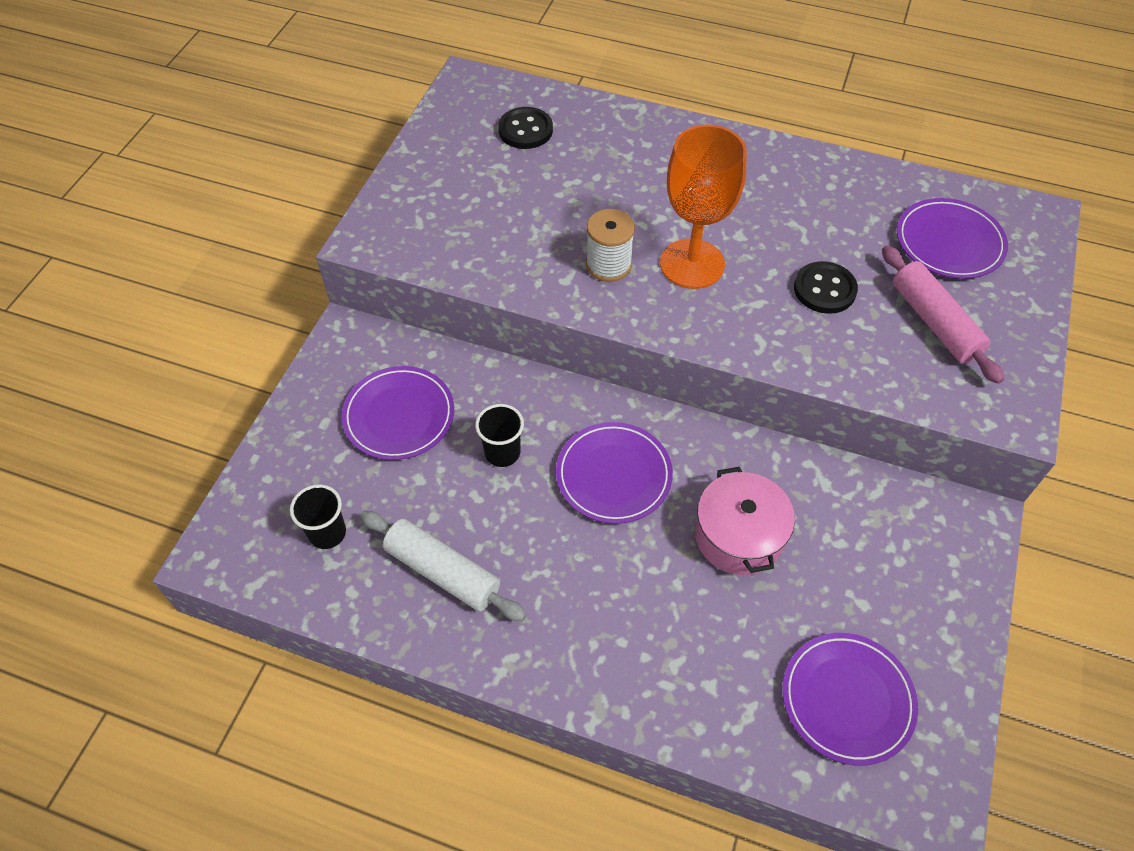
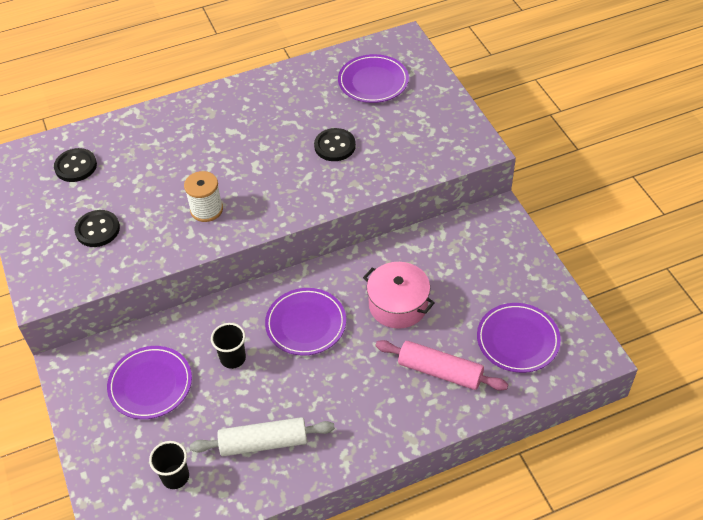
camera: 40 degrees left, 5 degrees down
orange goblet [660,125,747,289] -> none
pink rolling pin [882,246,1004,384] -> pink rolling pin moved to [375,340,508,391]
none -> black button [74,210,120,247]

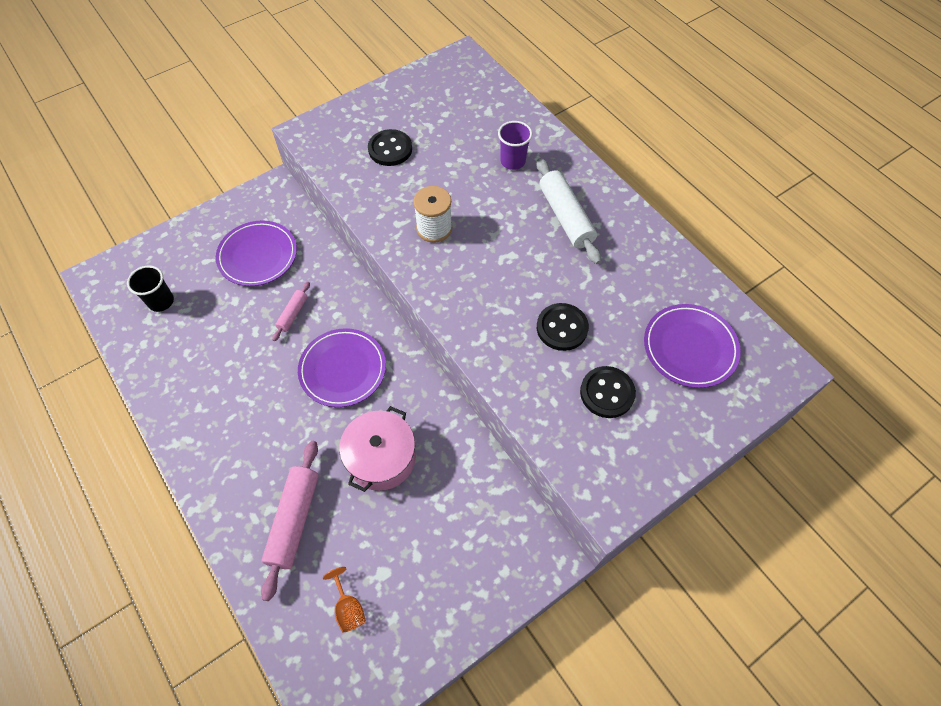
camera: 75 degrees right, 10 degrees up
black button [54,148,97,182] -> black button moved to [580,366,636,418]
white rolling pin [190,417,335,456] -> white rolling pin moved to [536,158,601,264]
black cup [211,323,246,369] -> pink rolling pin [272,282,310,341]
purple plate [477,303,561,373] -> orange goblet [323,567,366,633]
none -> purple cup [498,121,532,170]

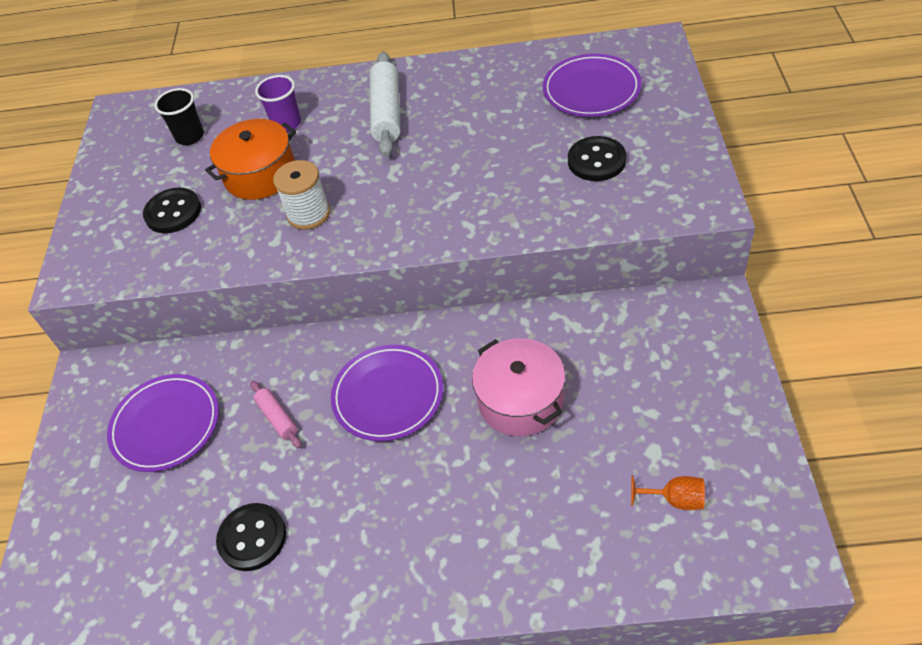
camera: 50 degrees left, 10 degrees down
black cup [127,265,174,312] -> black cup moved to [154,88,204,145]
pink rolling pin [261,441,319,601] -> none
white rolling pin [536,158,601,264] -> white rolling pin turned 75 degrees clockwise [370,52,401,157]
black button [537,303,589,351] -> black button moved to [216,503,286,571]
none -> orange pot [205,119,296,200]

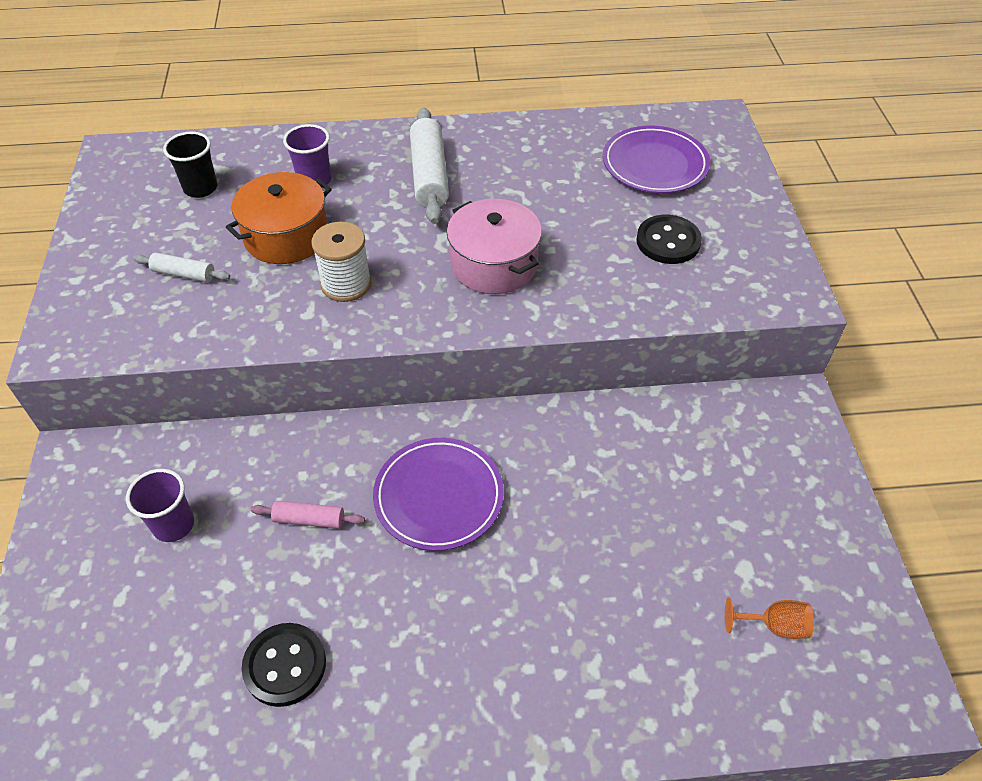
camera: 10 degrees left, 0 degrees up
purple plate [107,374,219,472] -> purple cup [126,469,194,542]
black button [143,188,201,233] -> white rolling pin [133,253,230,282]
pink rolling pin [251,381,301,448] -> pink rolling pin turned 45 degrees counterclockwise [251,501,365,529]
pink pot [472,338,565,436] -> pink pot moved to [447,199,542,294]

